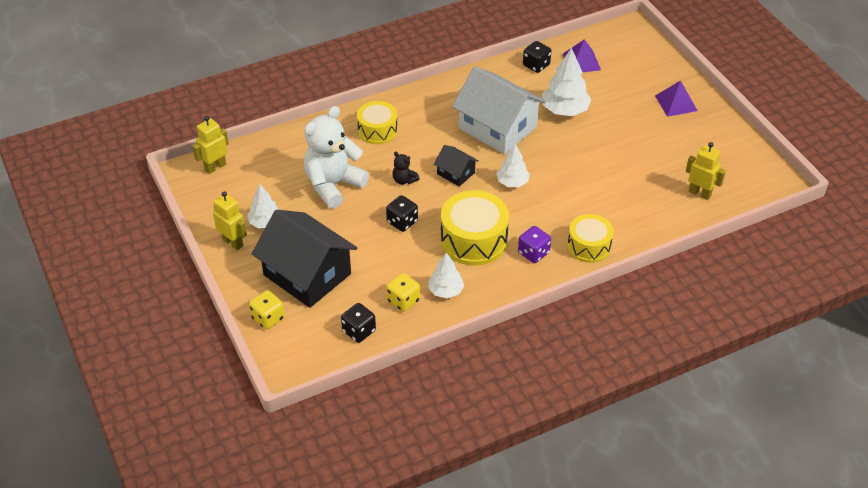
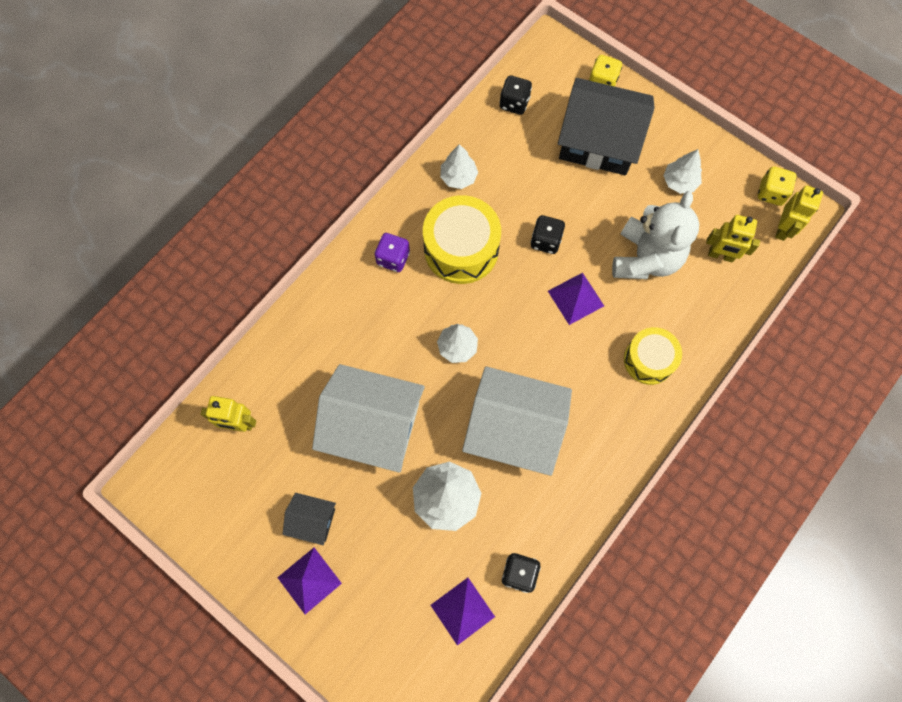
camera: 155 degrees right, 25 degrees up
yellow robot [213,191,247,250] -> yellow robot moved to [706,215,760,262]
yellow dice [386,273,420,312] -> yellow dice moved to [758,166,797,206]
black teddy bear [392,152,420,185] -> purple pyramid [548,273,604,325]
black house [434,145,479,187] -> black house moved to [283,493,336,545]
yellow drum [568,214,613,263] -> none
none -> white house [312,364,425,473]

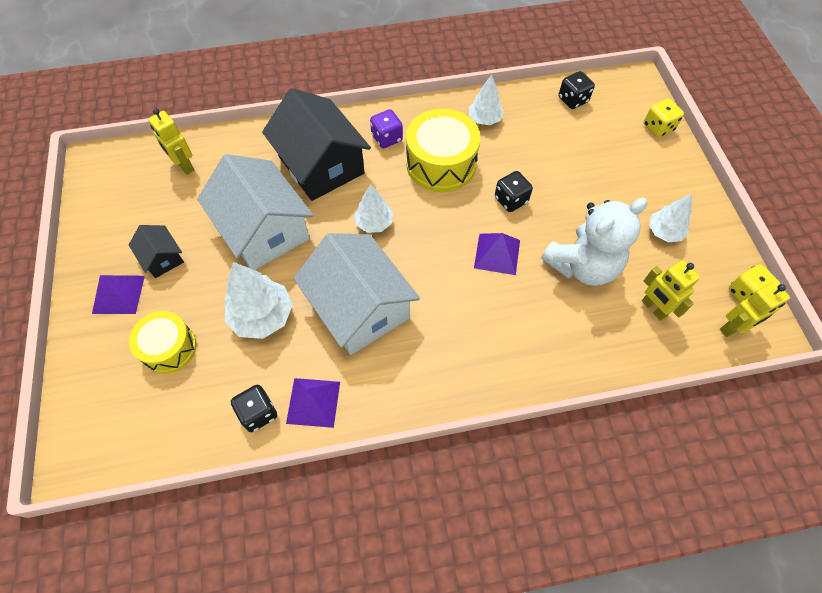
camera: 40 degrees right, 10 degrees down
purple pyramid [430,578,495,646] -> purple pyramid moved to [286,378,340,428]
black house [558,78,655,175] -> black house moved to [262,88,371,201]
yellow drum [624,327,682,385] -> yellow drum moved to [129,311,197,374]

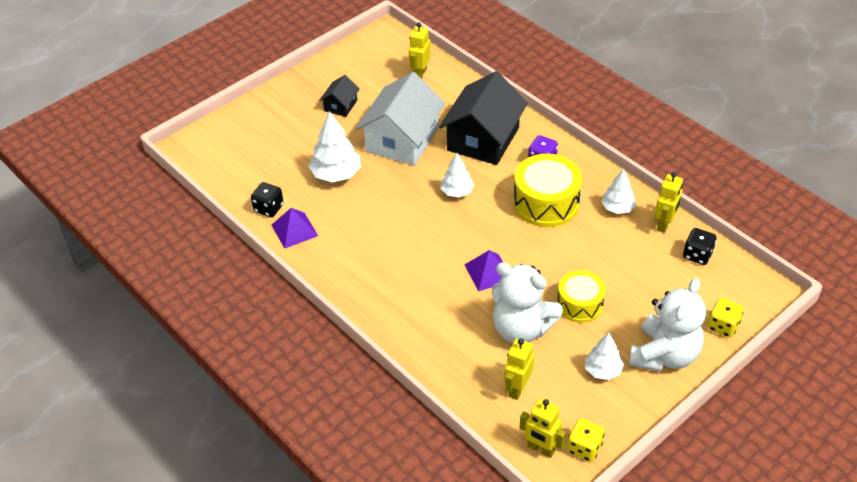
camera: 60 degrees right, 15 degrees down
purple pyramid [92,275,145,314] -> none
yellow drum [129,311,197,374] -> yellow drum moved to [557,270,606,323]
white house [294,233,420,355] -> none
black dice [495,171,533,212] -> none
none -> white teddy bear [629,278,706,371]
none -> yellow robot [655,172,683,233]

